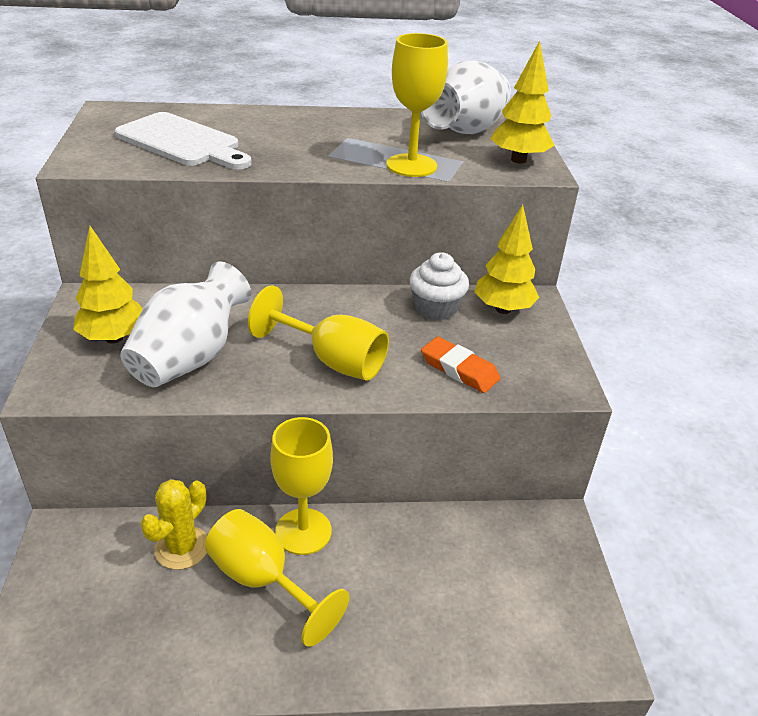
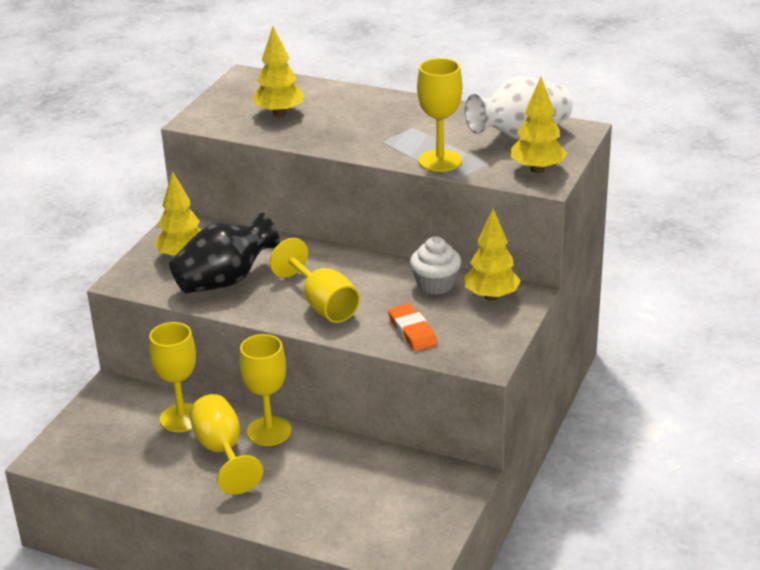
camera: 30 degrees right, 5 degrees down
white cutting board [115,112,252,169] -> yellow tree [252,26,304,117]
white vase [120,261,251,387] -> black vase [169,212,280,293]
yellow cactus [141,479,207,570] -> yellow goblet [149,322,196,432]

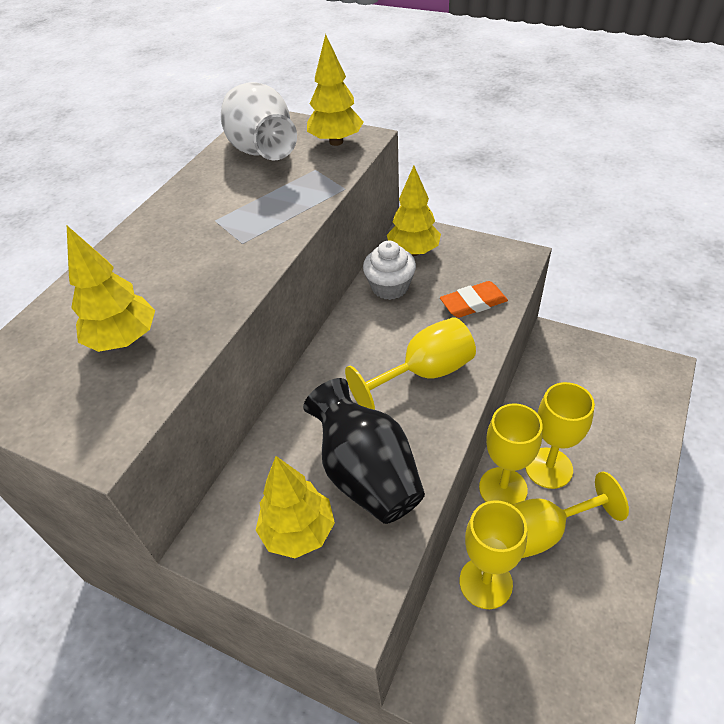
camera: 85 degrees left, 15 degrees up
yellow goblet [417,58,462,172] -> yellow goblet moved to [525,382,595,489]

